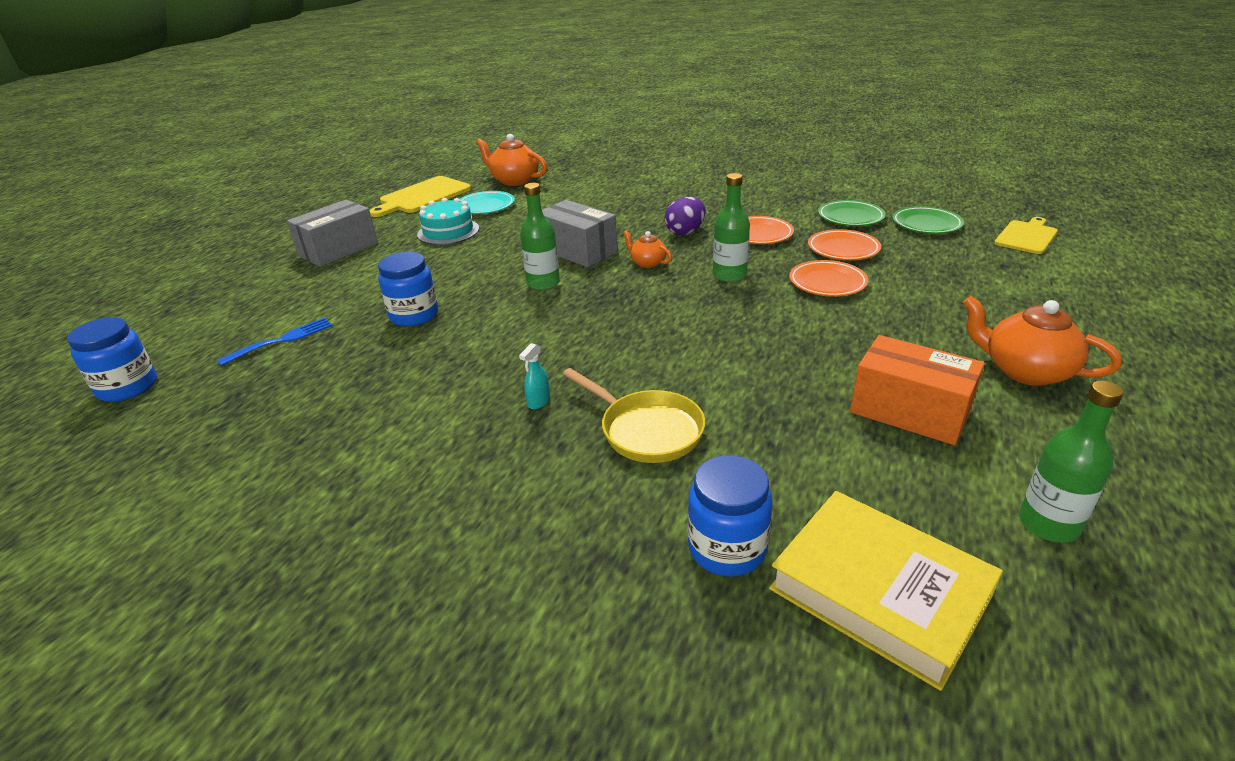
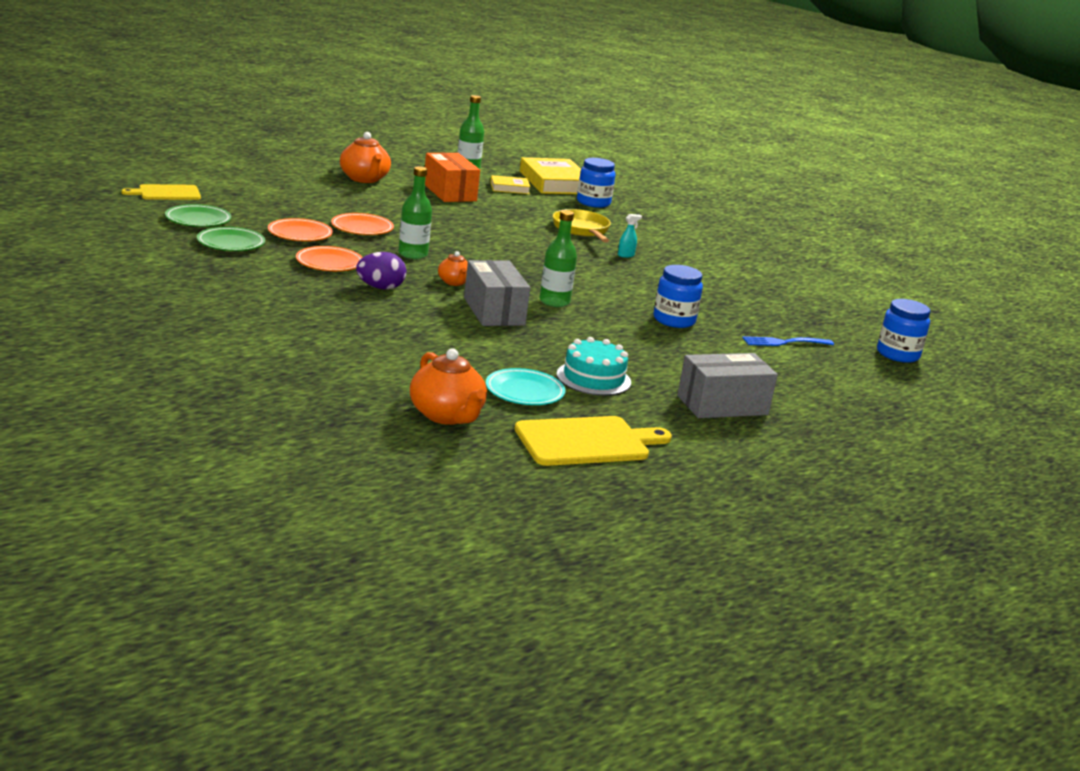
camera: 155 degrees left, 10 degrees down
none -> yellow book [490,175,531,194]

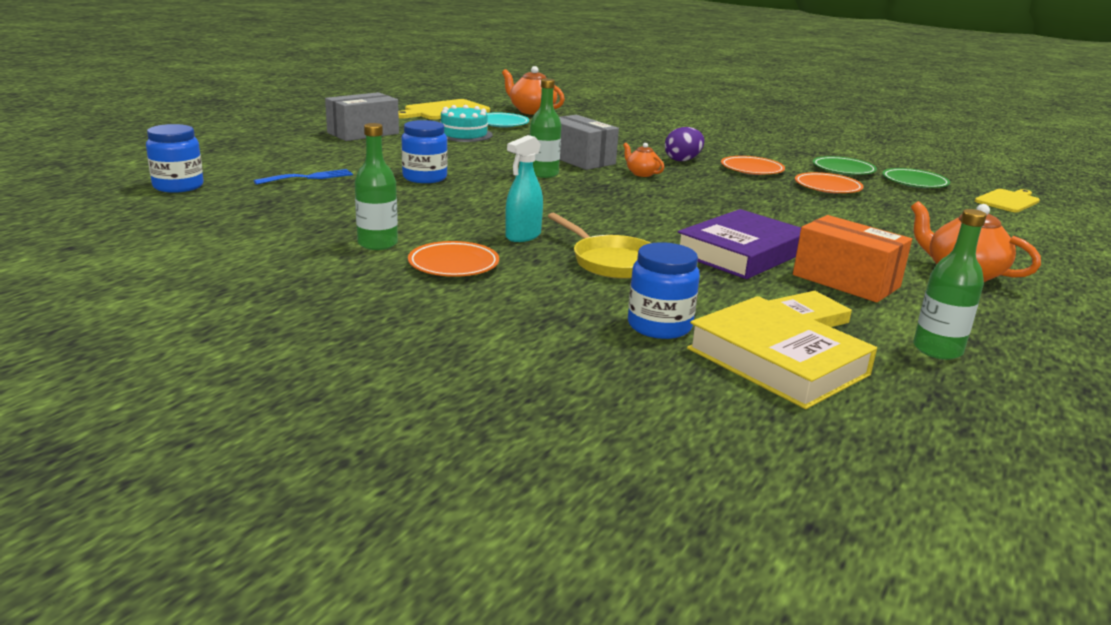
camera: 160 degrees right, 0 degrees up
orange plate [331,213,394,235] -> orange plate moved to [408,241,499,277]
green bottle [399,166,432,259] -> green bottle moved to [355,123,398,250]
turquoise spray bottle [618,214,642,258] -> turquoise spray bottle [505,135,543,242], size x1.72
none -> purple book [678,209,801,279]

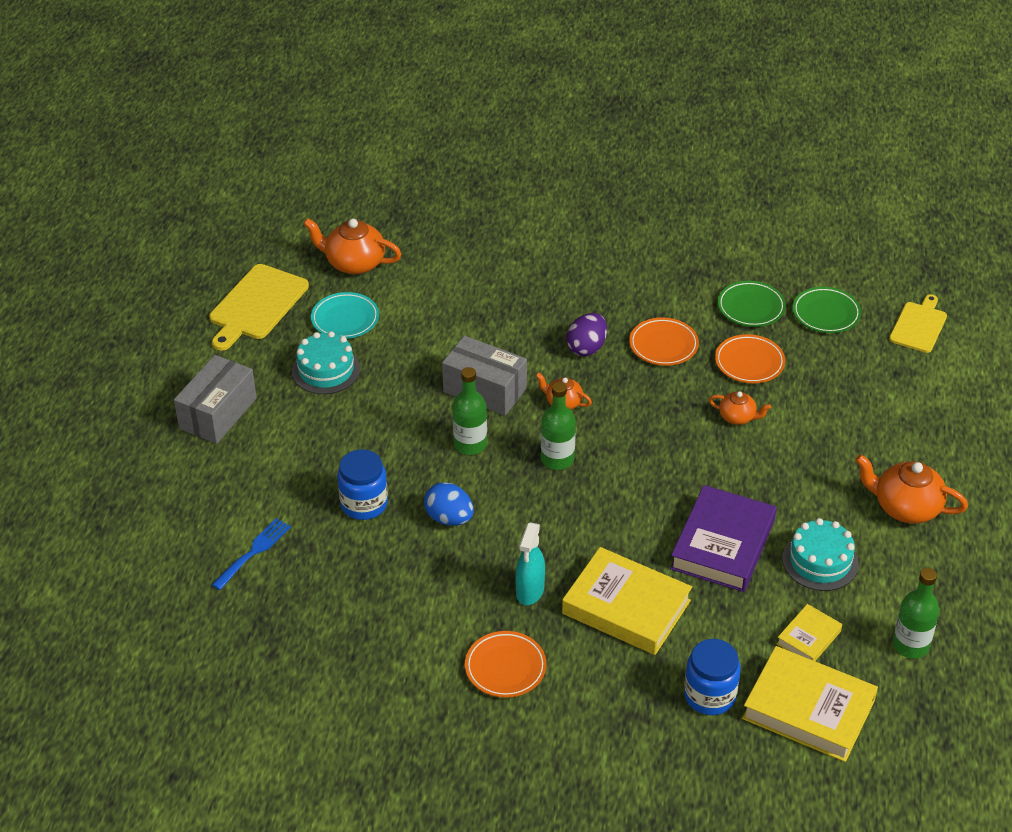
camera: 20 degrees left, 20 degrees up
blue jar [146,124,204,193] -> none
green bottle [355,123,398,250] -> green bottle moved to [541,382,576,470]
yellow pan [548,213,651,279] -> yellow book [562,547,692,655]
orange box [793,215,912,302] -> turquoise cake [782,518,859,591]
none -> blue egg [424,482,474,526]
none -> orange teapot [709,391,771,425]

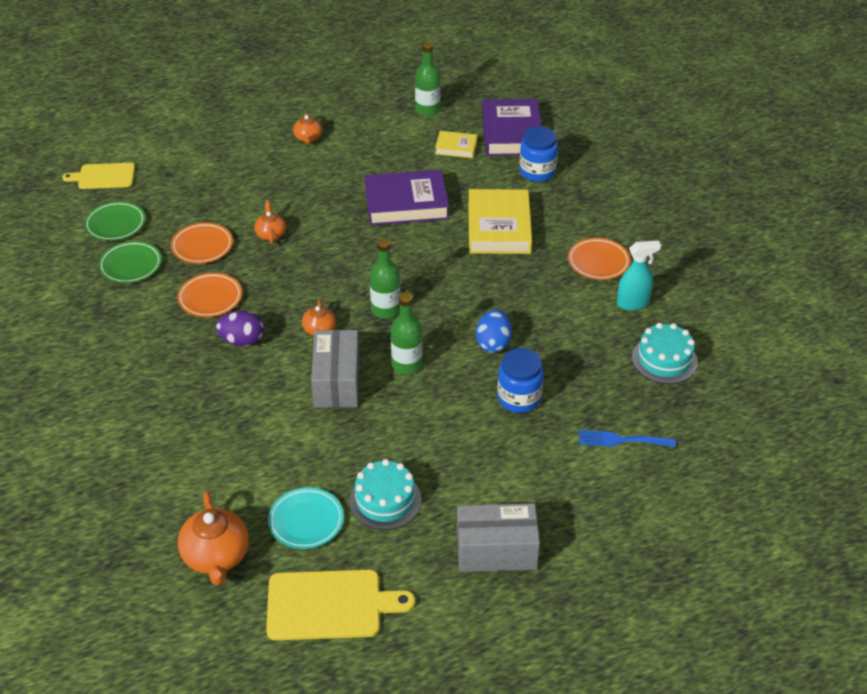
camera: 120 degrees left, 0 degrees up
turquoise spray bottle [515,522,545,605] -> turquoise spray bottle moved to [617,241,661,310]
yellow book [742,646,878,762] -> purple book [482,99,542,156]
turquoise cake [782,518,859,591] -> turquoise cake moved to [632,323,698,384]
orange teapot [855,454,968,524] -> orange teapot [293,112,322,144], size x0.57

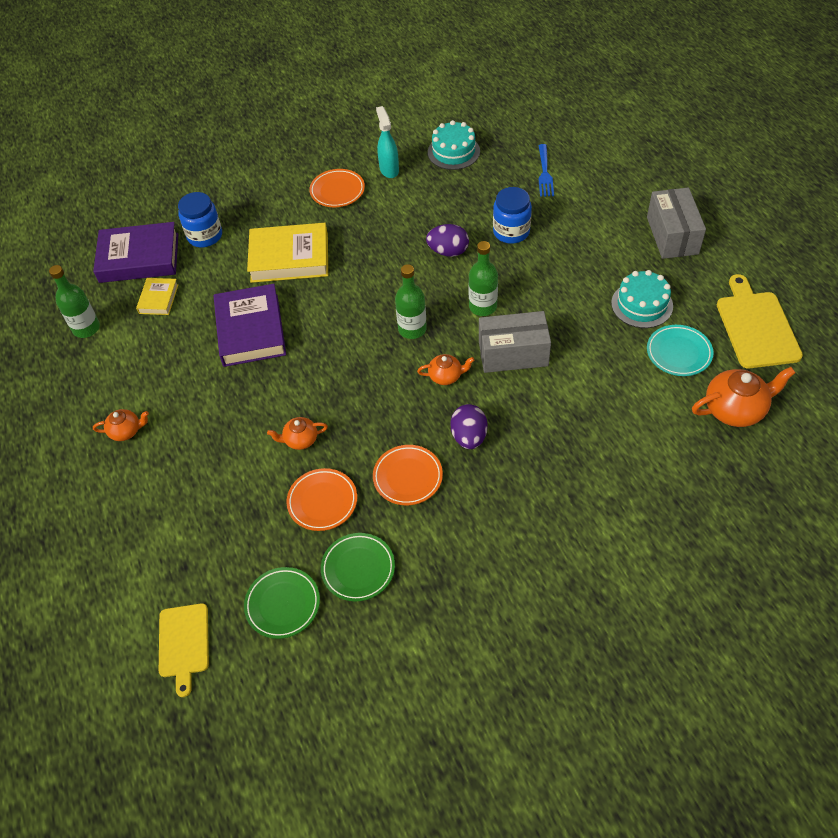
camera: 90 degrees left, 10 degrees up
blue egg [476,309,512,353] -> purple egg [426,224,469,257]

